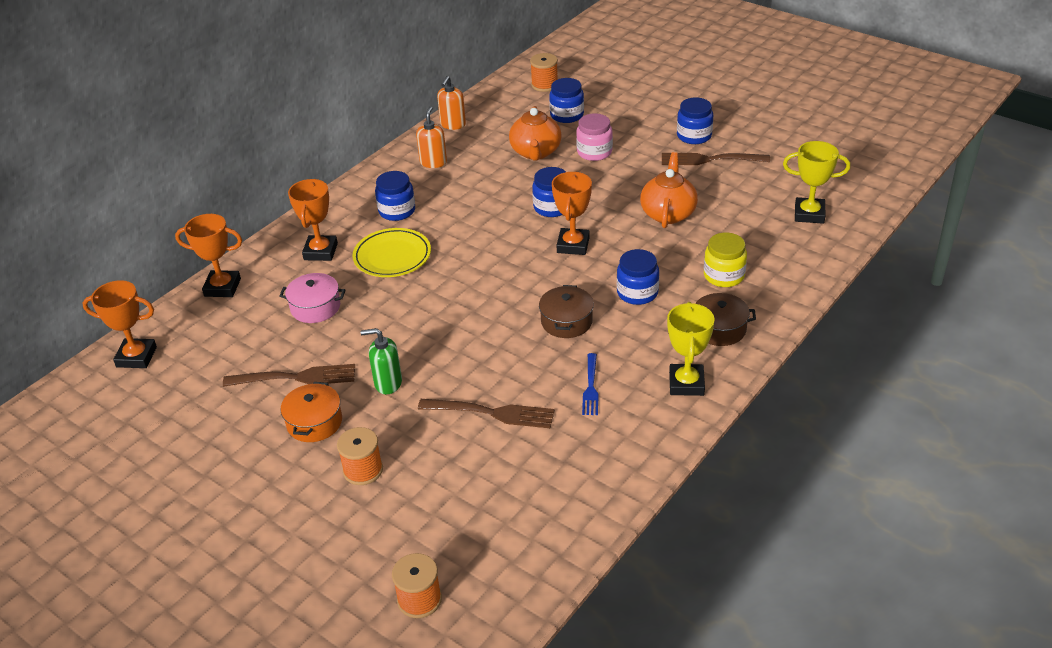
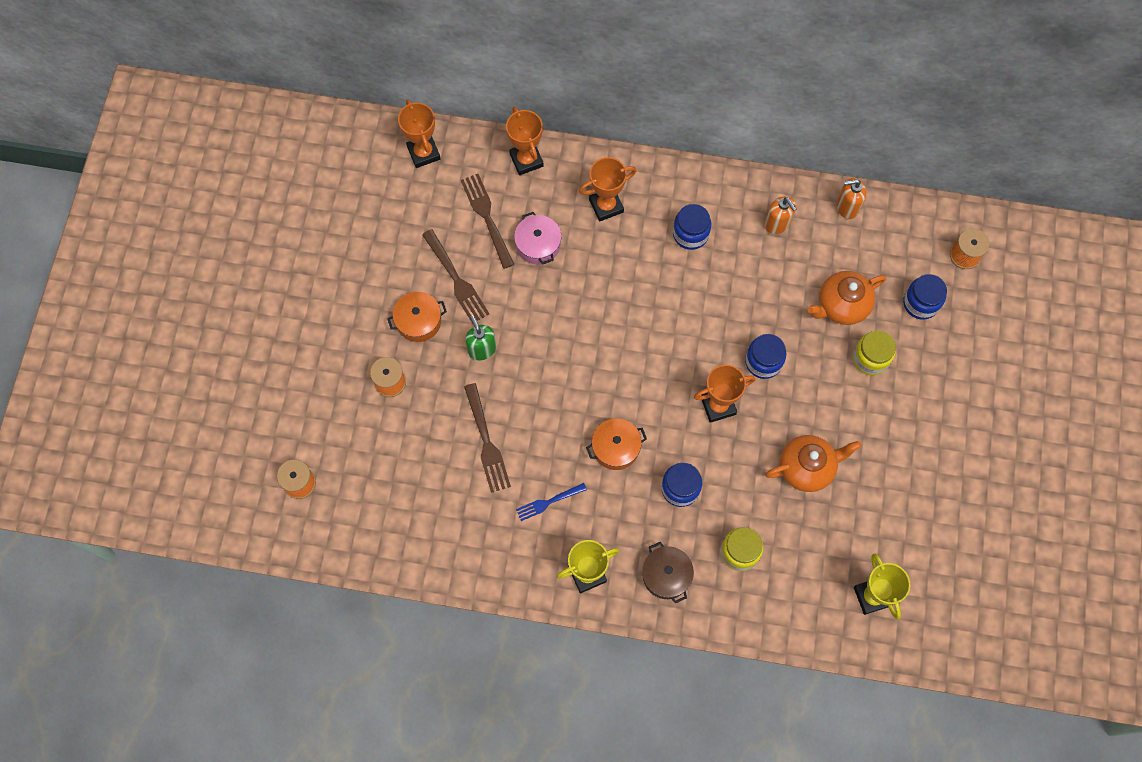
camera: 60 degrees right, 30 degrees up
yellow plate [353,228,431,277] -> none
orange soap dispenser [416,106,447,168] -> orange soap dispenser turned 75 degrees clockwise [765,196,797,234]
brown pot [539,285,594,338] -> orange pot [586,418,647,470]
pink jar [576,113,613,161] -> yellow jar [853,330,896,375]
brown fork [662,153,770,165] -> brown fork moved to [461,174,515,269]
blue jar [677,98,713,144] -> none

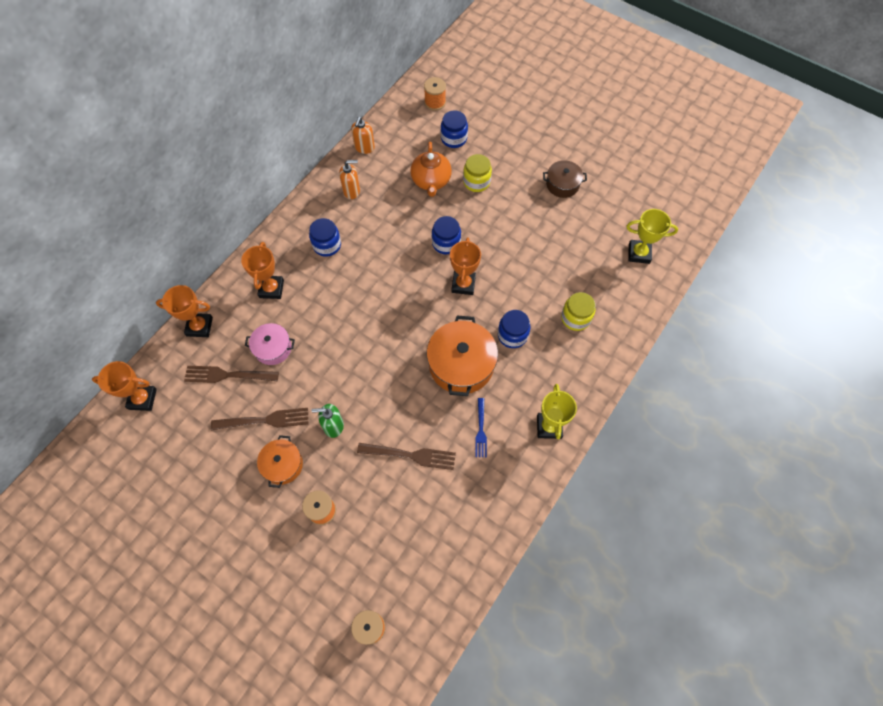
camera: 65 degrees left, 5 degrees down
orange pot [586,418,647,470] -> orange pot [427,316,498,396], size x1.72
brown pot [642,542,694,603] -> brown pot moved to [543,160,587,198]
orange teapot [765,435,861,492] -> none

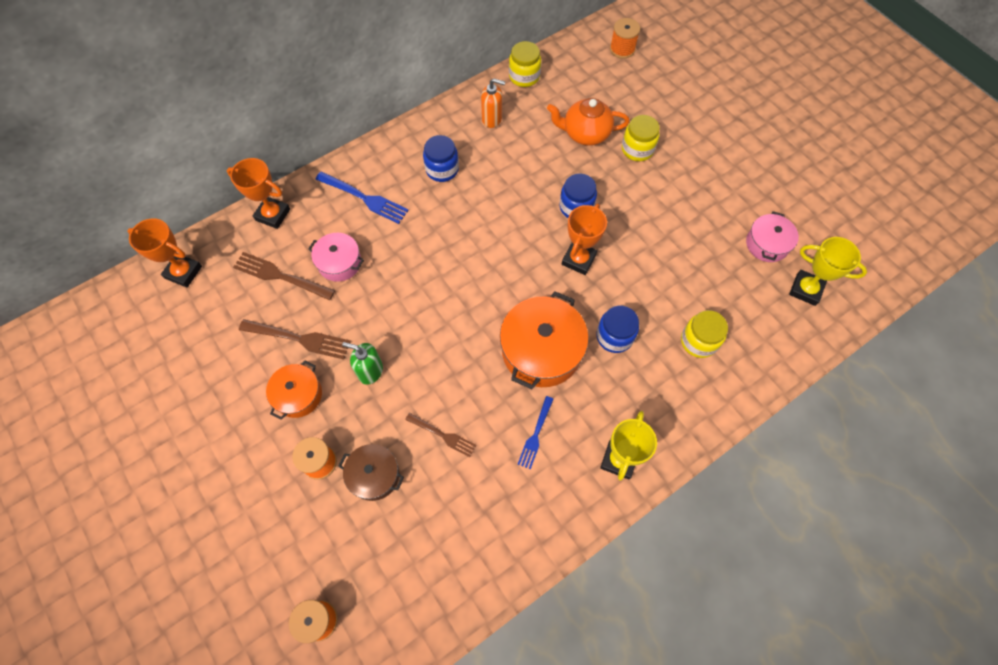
camera: 20 degrees right, 0 degrees up
orange trophy [241,242,284,299] -> blue fork [315,172,409,224]
orange soap dispenser [351,117,375,154] -> yellow jar [509,41,541,87]
brown fork [357,443,456,470] -> brown fork [405,413,476,457], size x0.63
orange teapot [410,141,452,197] -> orange teapot turned 75 degrees clockwise [547,98,630,146]
blue jar [441,110,468,148] -> none
brown pot [543,160,587,198] -> brown pot moved to [338,444,404,501]
none -> pink pot [746,211,799,262]

